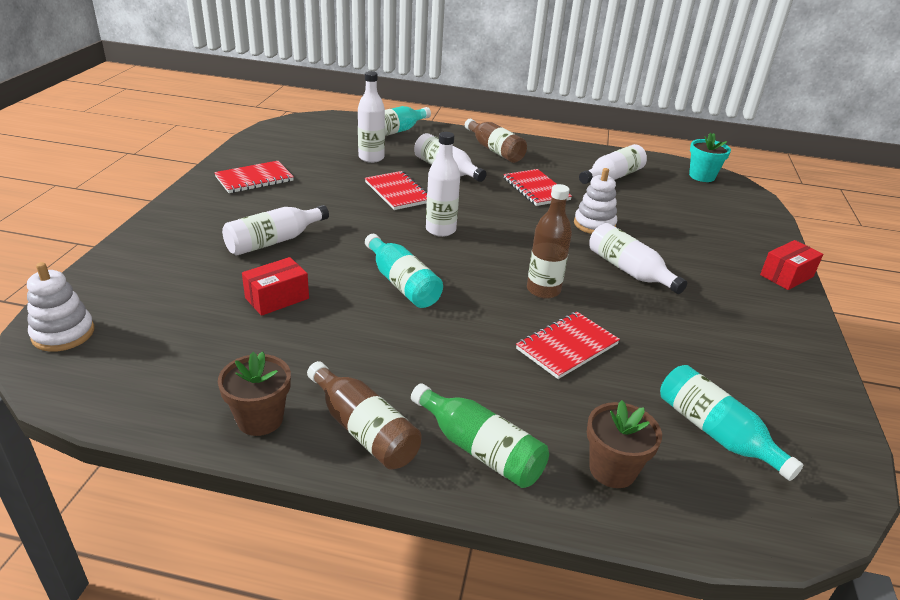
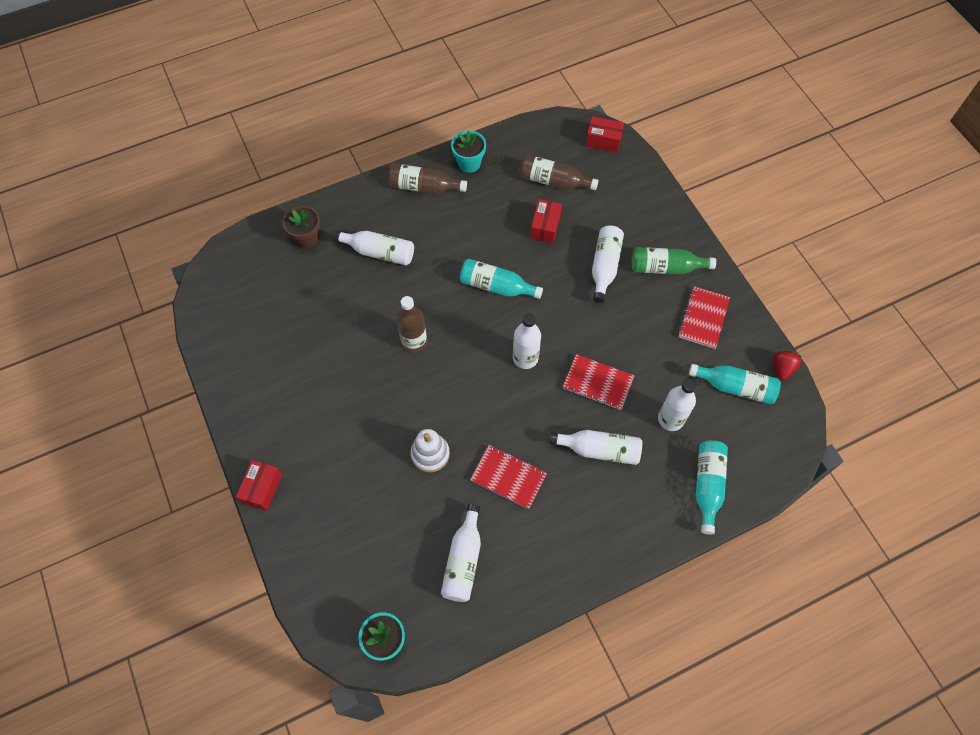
camera: 145 degrees right, 30 degrees up
white stacking toy [27,262,94,352] -> red box [586,116,624,152]
brown flower pot [218,351,291,436] -> turquoise flower pot [451,131,486,173]
green bottle [411,383,549,488] -> green bottle moved to [632,247,716,274]
brown bottle [465,119,527,163] -> brown bottle moved to [520,155,599,190]
red notebook [516,312,620,379] -> none
white bottle [589,223,687,294] -> white bottle moved to [333,230,414,265]
turquoise bottle [660,365,803,481] -> turquoise bottle moved to [689,364,781,404]
none -> red strawberry [774,350,802,380]

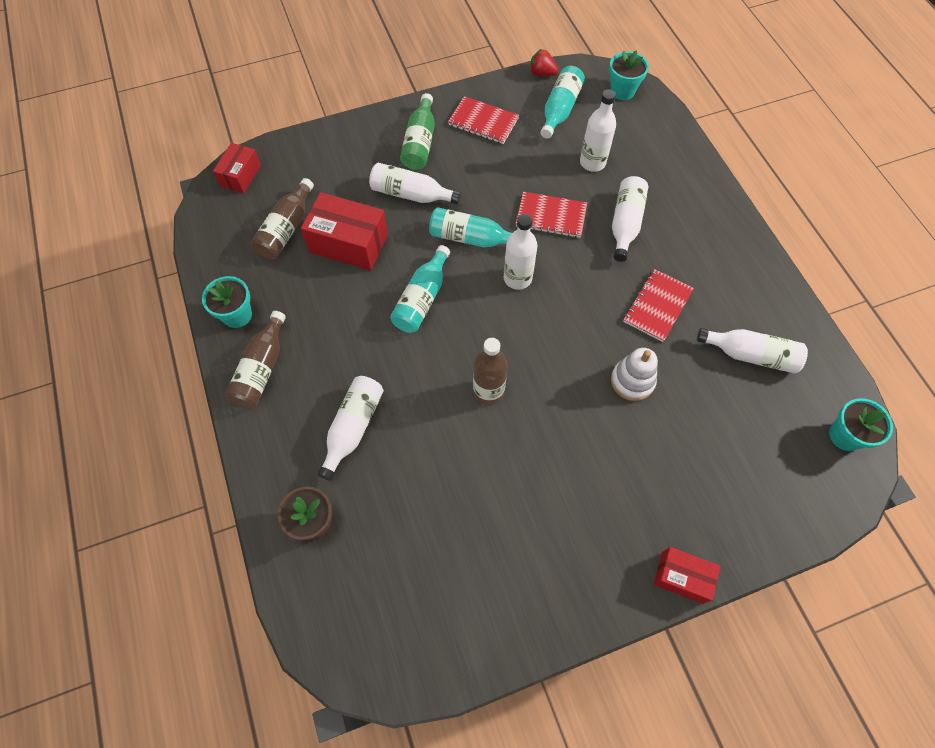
camera: 85 degrees left, 0 degrees up
red box [530,199,562,243] -> red box [301,192,388,271], size x1.66
red notebook [563,354,634,410] -> red notebook turned 75 degrees clockwise [516,191,587,238]
turquoise bottle [696,440,728,535] -> turquoise bottle moved to [429,207,512,247]
none -> turquoise flower pot [609,50,649,100]

